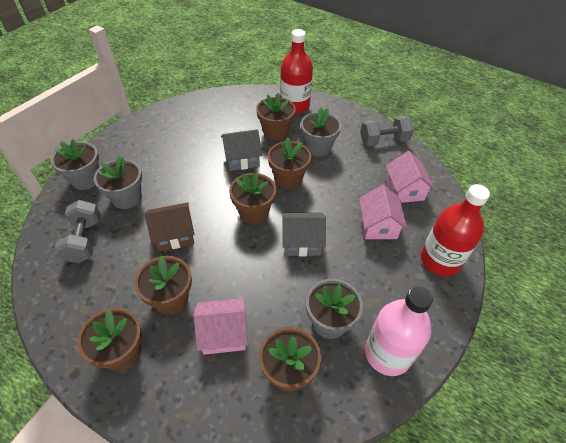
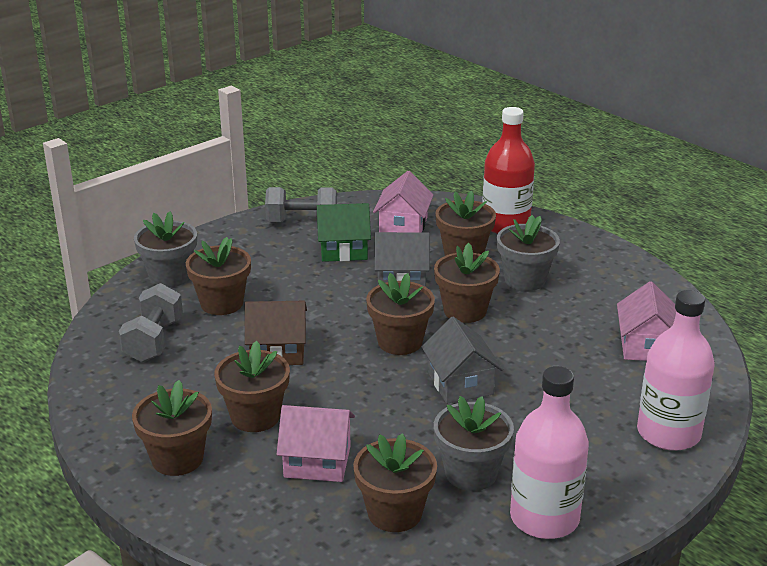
camera: 15 degrees right, 20 degrees down
grey flower pot [94,155,142,209] -> brown flower pot [186,237,251,315]
grey house [282,213,326,256] -> grey house turned 60 degrees clockwise [422,317,503,404]
pink house [359,185,407,239] -> pink house moved to [373,171,434,232]
grey dumbbell [360,116,414,146] -> grey dumbbell moved to [265,187,337,222]
red bottle [421,184,490,276] -> pink bottle [637,290,715,451]
none -> green house [317,203,371,262]

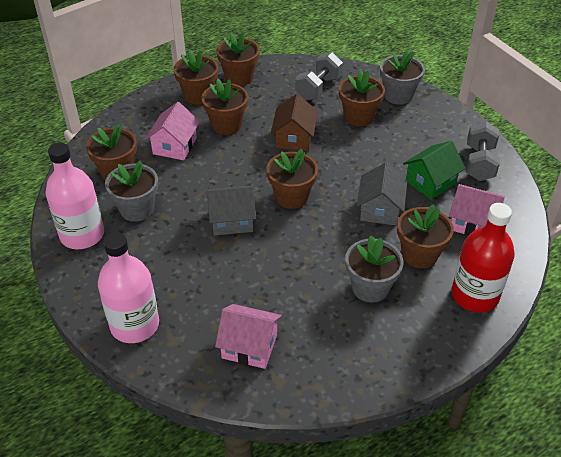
camera: 100 degrees right, 15 degrees up
grey dumbbell [119,283,183,362] -> grey dumbbell turned 75 degrees counterclockwise [295,52,343,101]
green house [317,203,371,262] -> green house turned 45 degrees clockwise [403,141,466,200]
brown flower pot [434,243,500,323] -> brown flower pot moved to [216,33,260,86]

